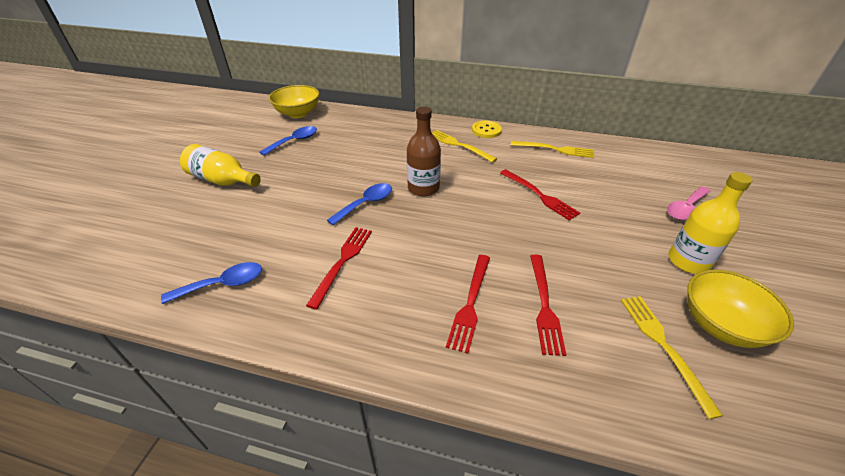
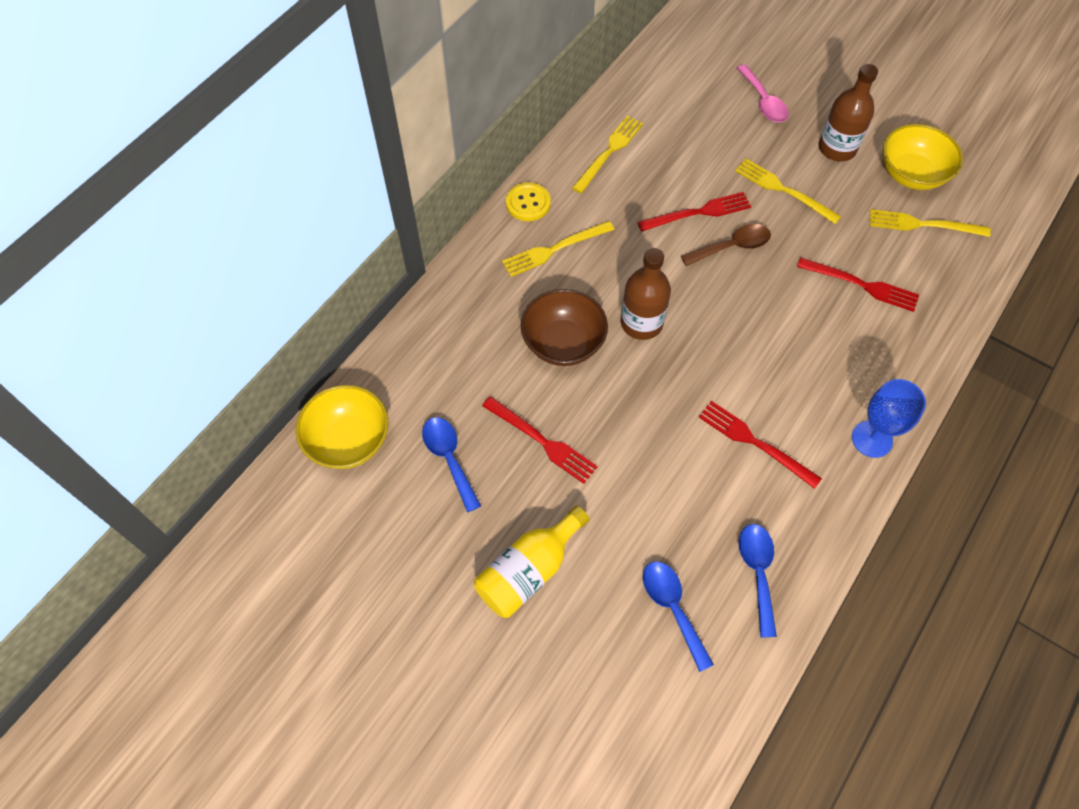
camera: 70 degrees left, 20 degrees up
blue spoon [327,183,392,225] -> blue spoon moved to [643,561,714,672]
red fork [446,255,490,354] -> red fork moved to [482,396,598,484]
yellow bottle [669,172,753,274] -> brown bottle [819,64,878,162]
none -> brown bowl [521,289,608,366]
none -> brown spoon [681,224,771,266]
none -> yellow fork [735,159,841,224]
none -> blue goblet [852,379,926,458]

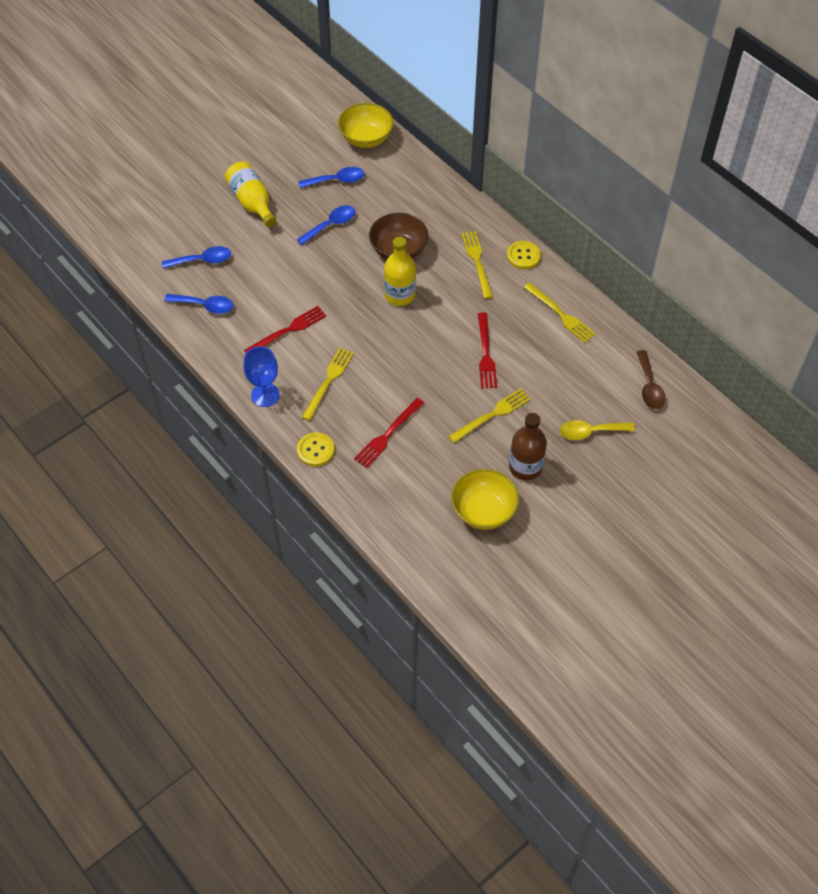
camera: 105 degrees right, 5 degrees down
red fork [482,396,598,484] -> blue spoon [297,205,356,245]
brown bottle [621,248,671,340] -> yellow bottle [384,237,416,306]
brown spoon [681,224,771,266] -> brown spoon moved to [637,350,666,409]
pink spoon [736,64,789,122] -> yellow spoon [560,420,635,440]
yellow fork [870,209,991,237] -> yellow fork moved to [301,347,354,421]
none -> yellow button [297,432,334,467]

